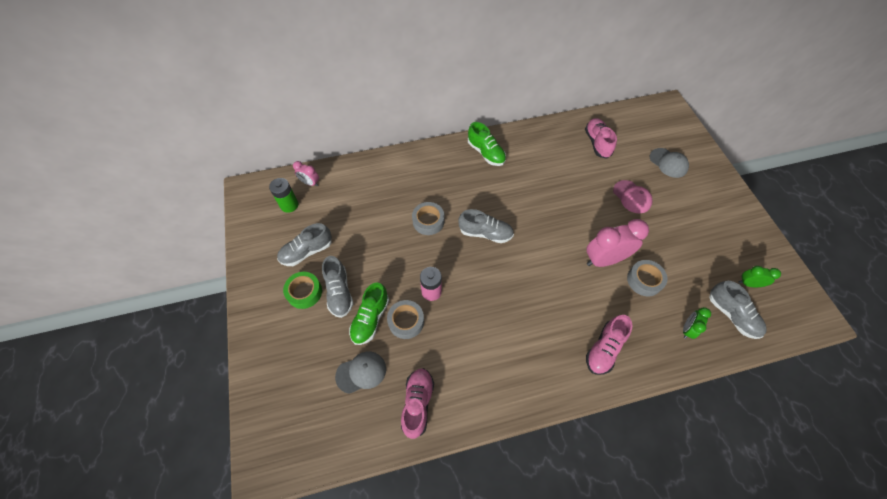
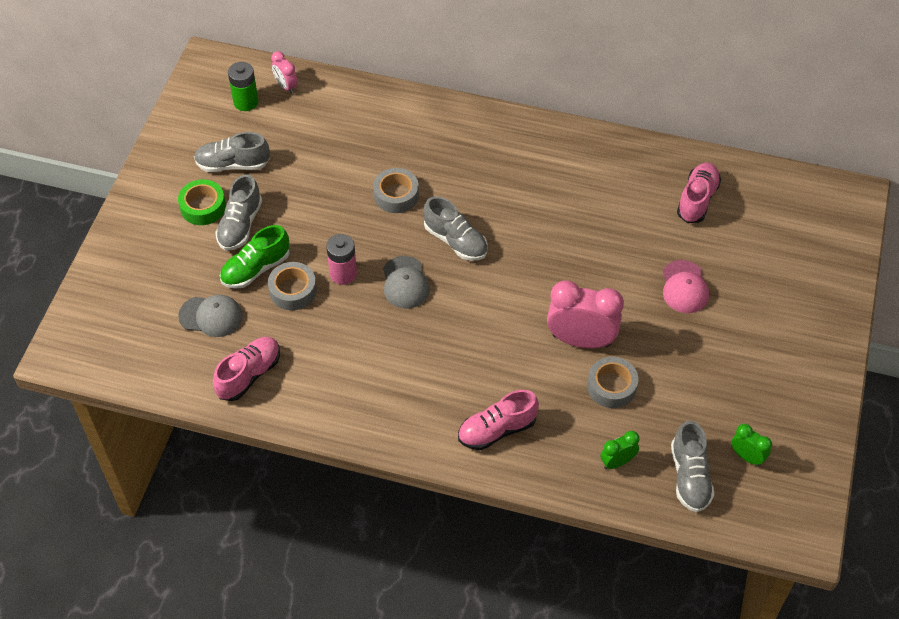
camera: 30 degrees right, 5 degrees down
green shoe [468,122,506,166] -> none
grey cap [650,148,689,178] -> grey cap moved to [383,256,430,309]

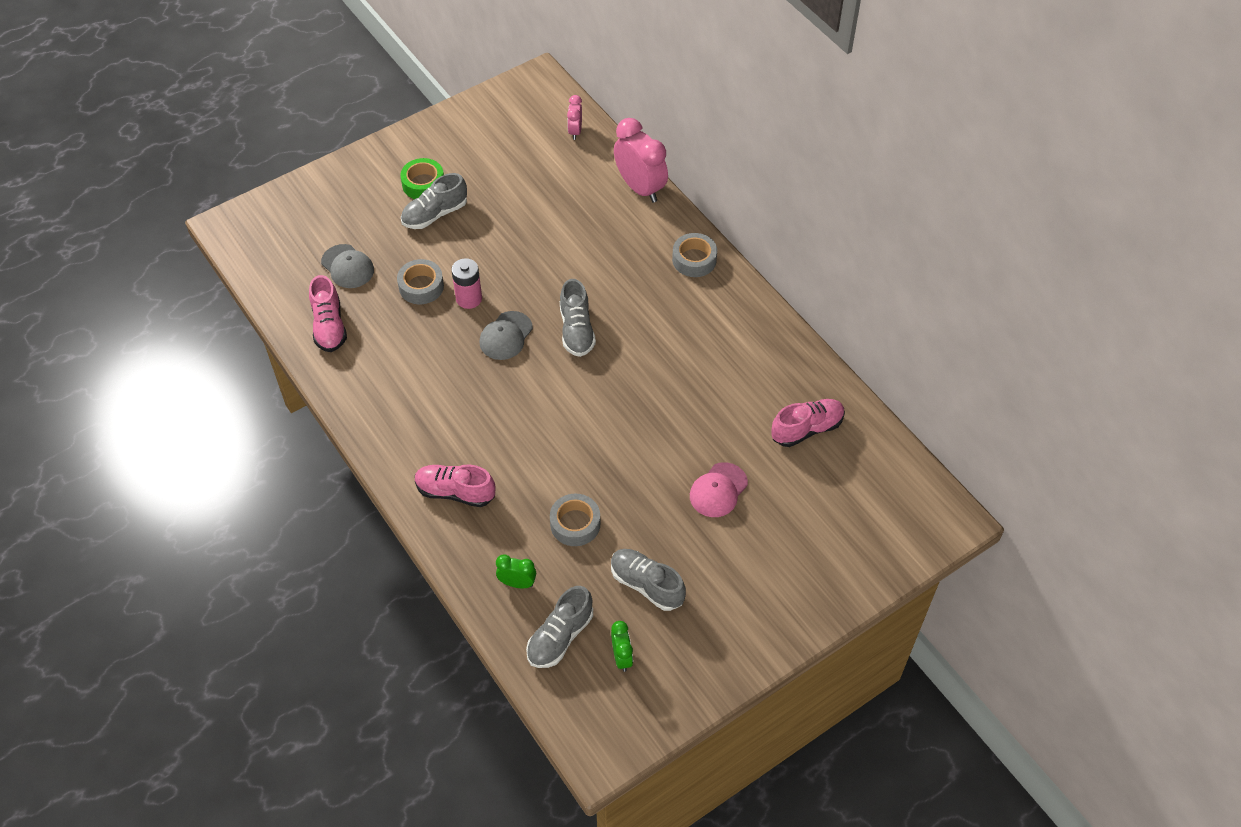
camera: 40 degrees right, 0 degrees up
grey shoe [194,132,270,172] -> grey shoe moved to [611,549,686,611]
pink shoe [213,337,280,401] -> pink shoe turned 90 degrees clockwise [309,275,347,352]
green shoe [220,225,290,289] -> none
green battery [228,62,259,111] -> none
grey tape [373,168,419,213] -> grey tape moved to [672,233,717,277]
pink clock [547,281,624,348] -> pink clock moved to [614,118,668,203]

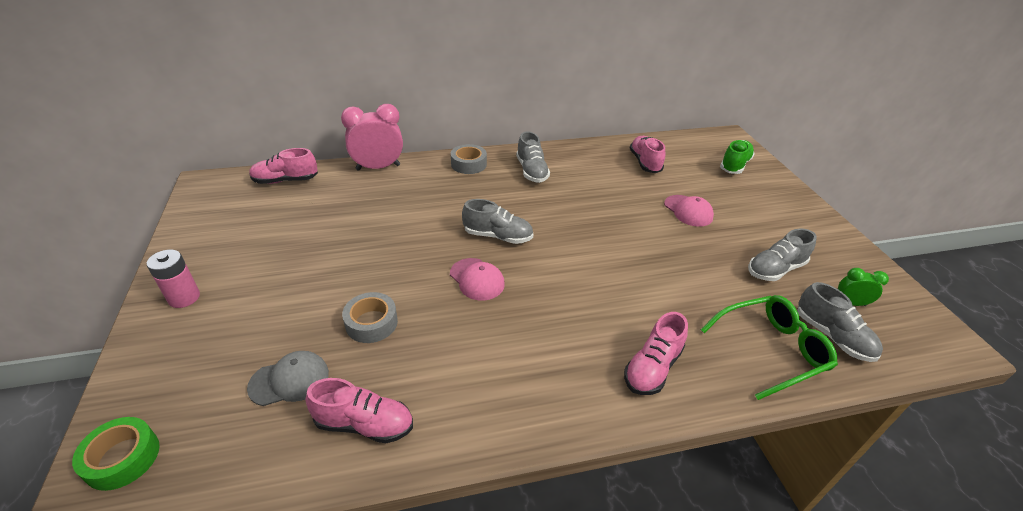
camera: 70 degrees left, 15 degrees down
green tape [400,158,444,199] -> green tape moved to [72,417,160,491]
grey shoe [401,173,467,229] -> grey shoe moved to [516,131,550,183]
pink battery [451,258,482,309] -> pink battery moved to [147,250,200,308]
grey cap [480,311,533,360] -> pink cap [450,258,505,301]
green clock [496,554,536,588] -> green glasses [701,295,838,400]
grey tape [550,494,600,546] -> none
pink clock [567,95,582,140] -> pink shoe [249,148,318,184]
none -> green shoe [720,140,755,174]

